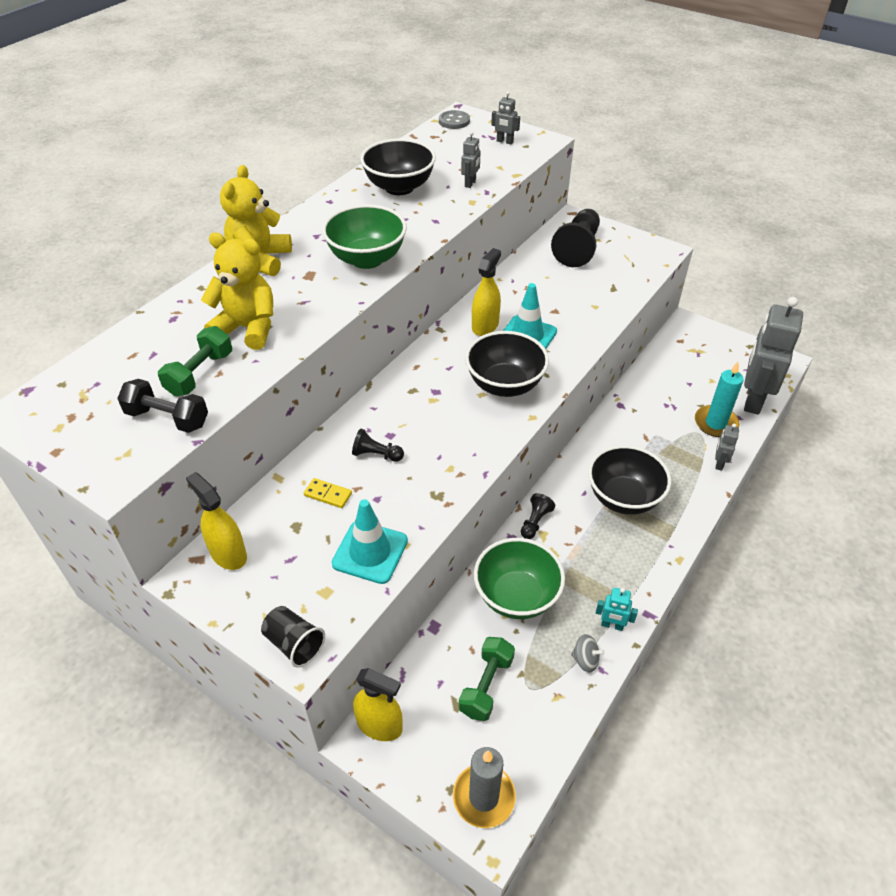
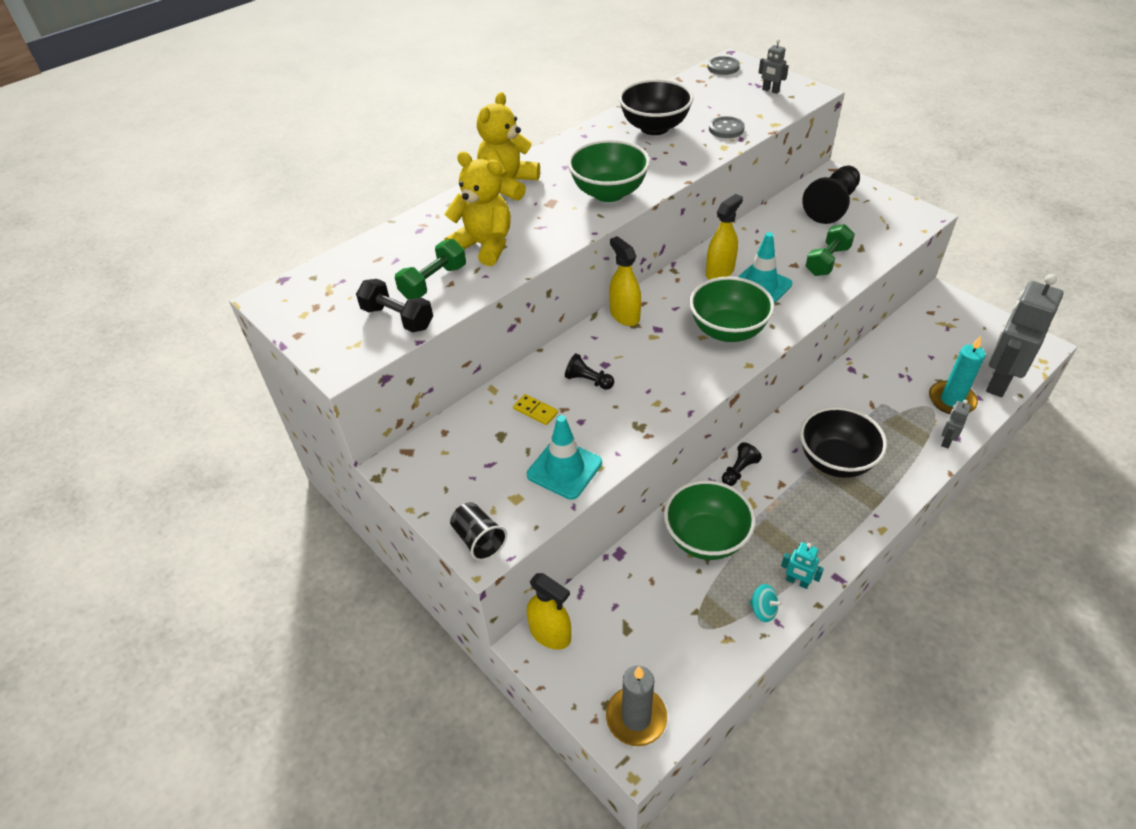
camera: 15 degrees right, 0 degrees up
yellow spray bottle [186,472,247,570] -> yellow spray bottle moved to [609,236,641,326]
green dumbbell [459,637,515,721] -> green dumbbell moved to [806,224,855,276]
grey robot [461,131,481,188] -> grey button [709,116,745,138]
black bowl [465,331,549,397] -> green bowl [689,277,774,342]
grey spinning top [571,634,605,672] -> turquoise spinning top [749,584,782,622]

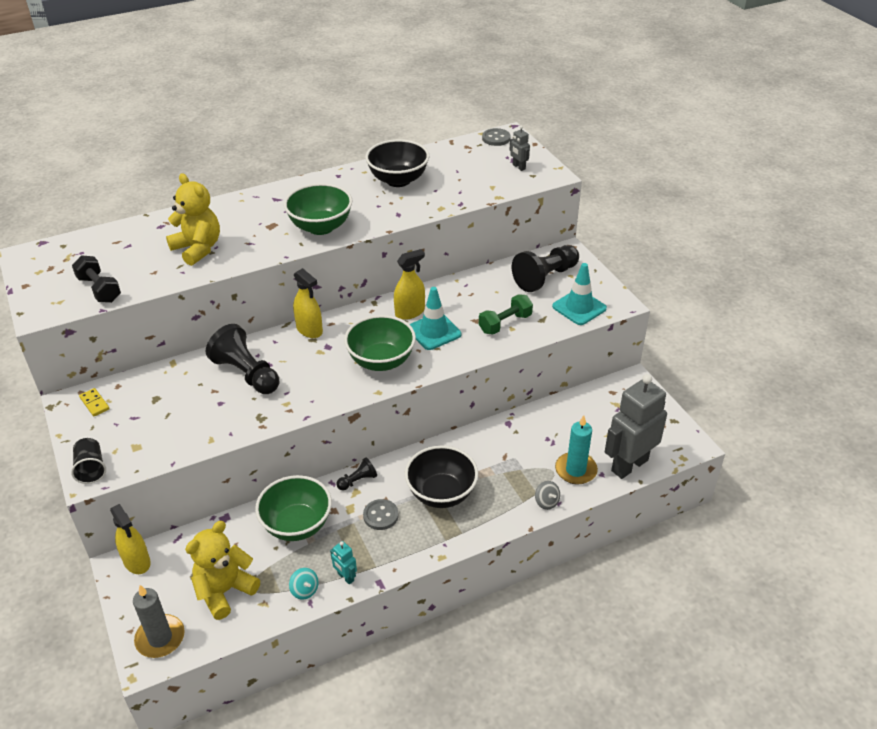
camera: 15 degrees right, 5 degrees down
green dumbbell [395,239,466,299] -> none
yellow teddy bear [477,92,540,201] -> yellow teddy bear moved to [185,521,260,620]
yellow domino [513,394,558,425] -> yellow domino moved to [79,388,110,416]
turquoise traffic cone [527,415,602,500] -> turquoise traffic cone moved to [552,263,607,325]
black pawn [565,353,614,390] -> black pawn [206,324,279,394], size x2.02
yellow spray bottle [609,236,641,326] -> yellow spray bottle turned 150 degrees clockwise [293,268,323,338]
grey button [709,116,745,138] -> grey button moved to [363,499,398,530]
grey robot [941,400,971,448] -> grey spinning top [535,481,560,510]

